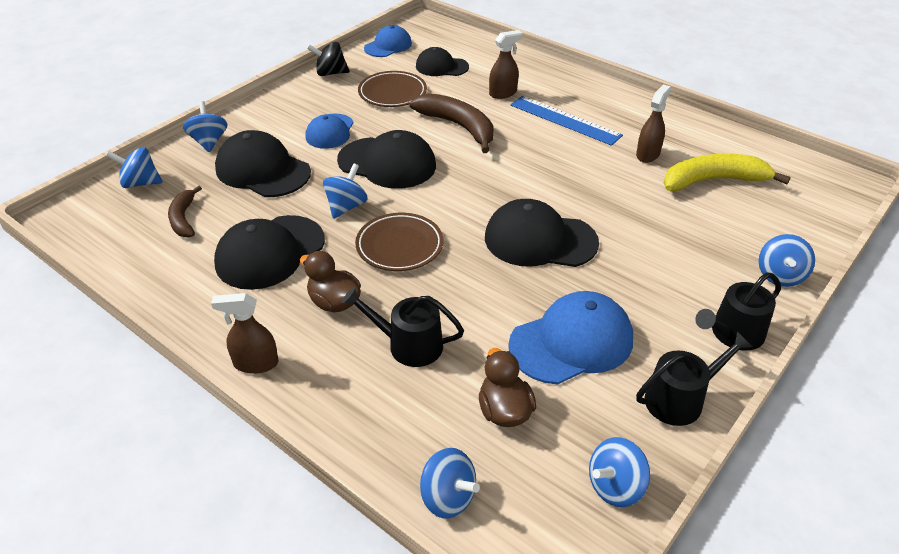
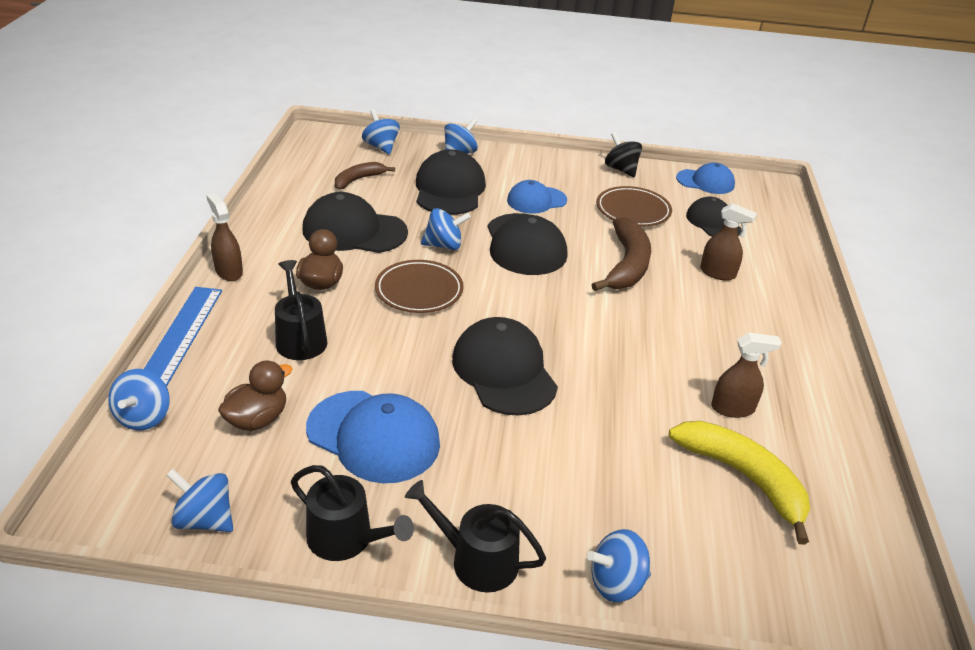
camera: 55 degrees right, 5 degrees down
blue ruler [510,96,623,146] -> blue ruler moved to [144,287,222,387]

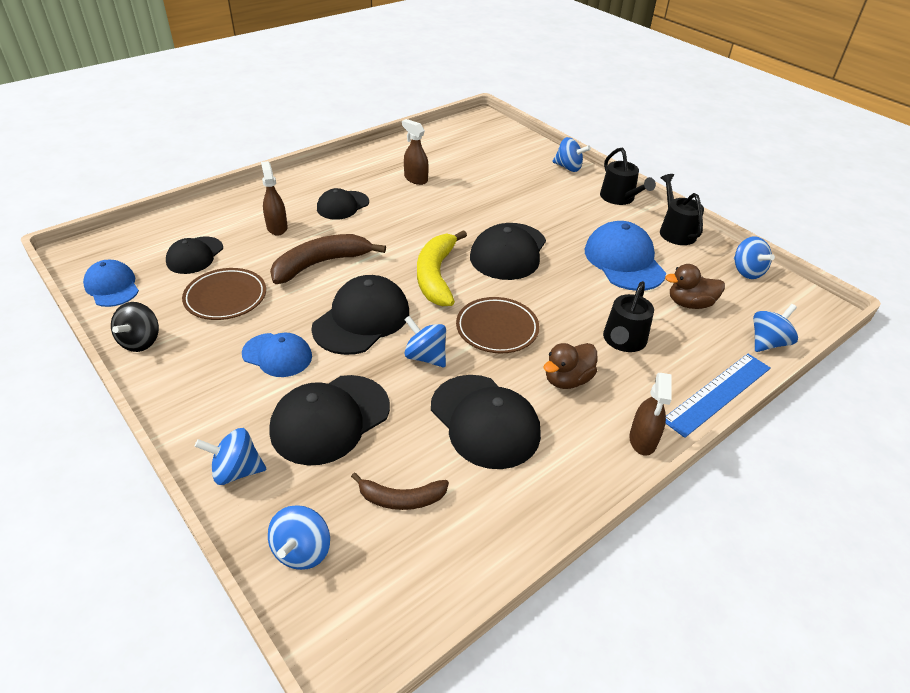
camera: 135 degrees left, 5 degrees up
yellow banana [669,421,810,545] -> yellow banana moved to [417,230,467,306]
none -> black cap [317,188,369,220]

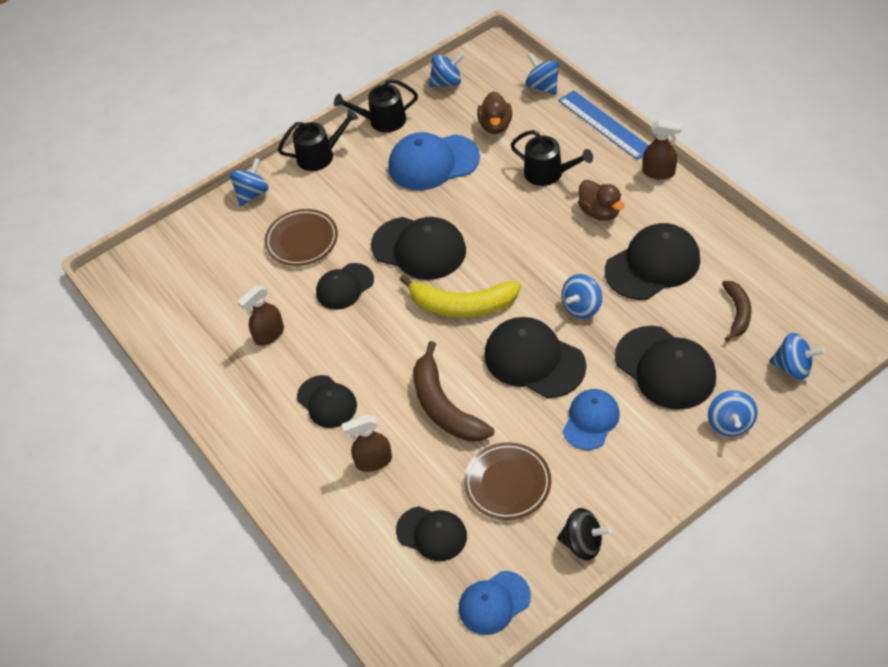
camera: 80 degrees left, 10 degrees up
brown plate [456,297,539,353] -> brown plate moved to [265,209,338,266]
none -> black cap [316,263,374,310]

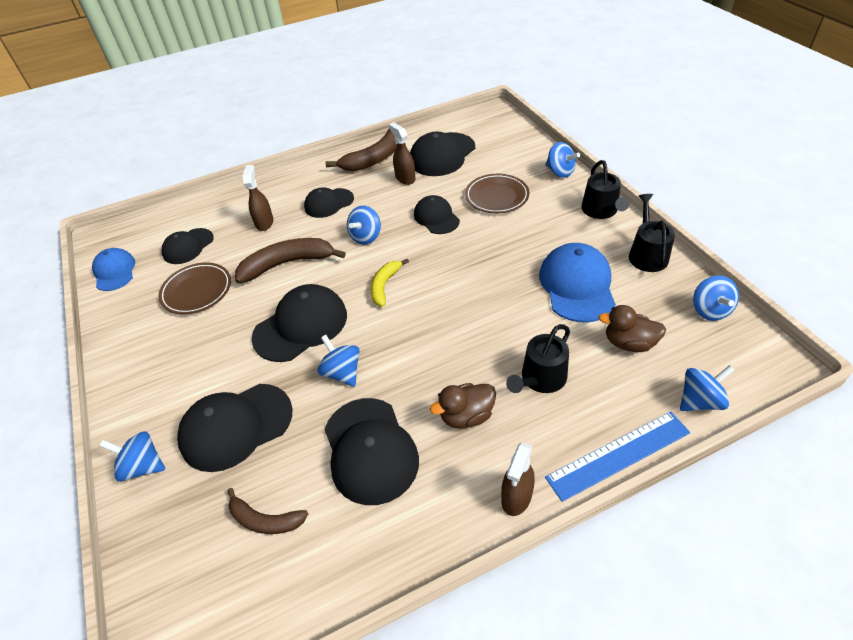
camera: 100 degrees right, 5 degrees down
black cap [371,217,466,280] -> black cap moved to [410,132,475,176]
yellow banana [400,275,521,318] -> yellow banana [371,259,409,307], size x0.59
black spinning top [557,508,612,560] -> none
blue cap [563,389,620,450] -> none
blue spinning top [769,333,826,380] -> blue spinning top moved to [347,205,381,245]
none -> brown banana [326,129,397,171]

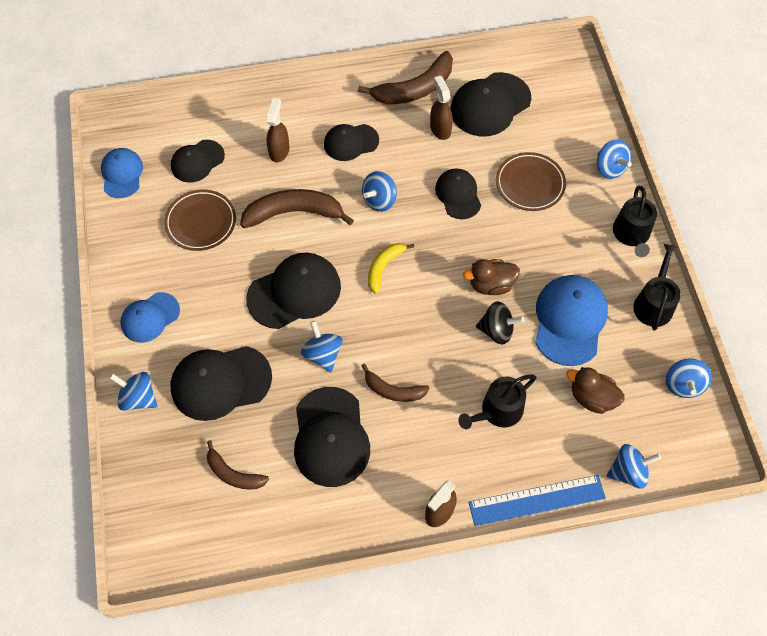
camera: 10 degrees right, 15 degrees up
brown duck [430,383,496,429] -> brown duck moved to [463,259,520,295]
none -> blue cap [120,292,180,342]
none -> brown banana [361,363,430,402]
none -> black spinning top [476,301,524,345]

